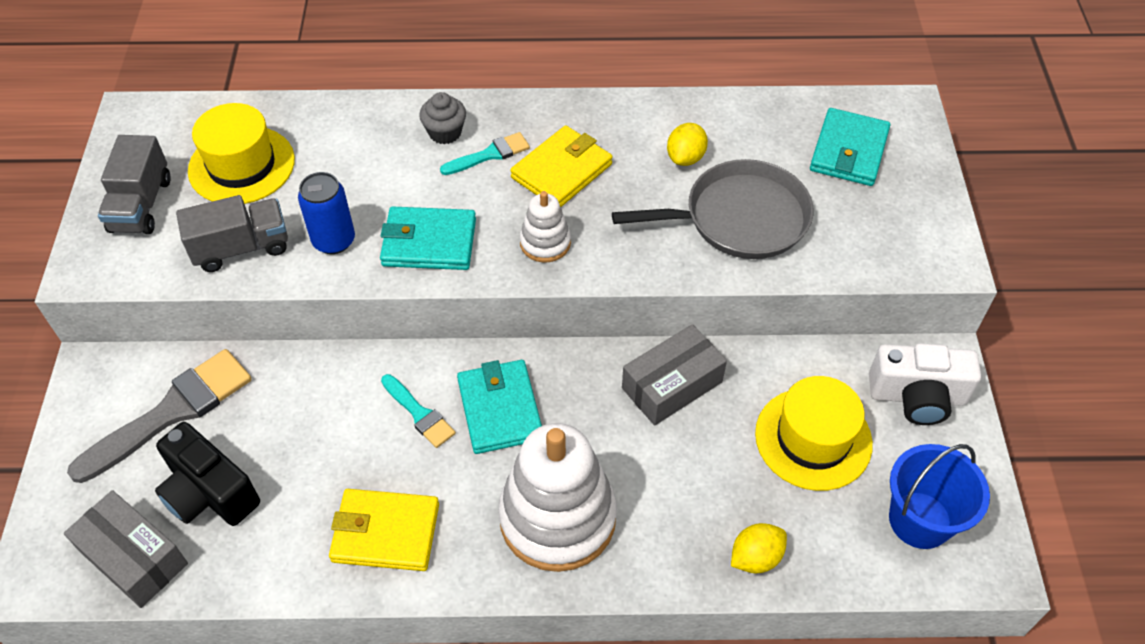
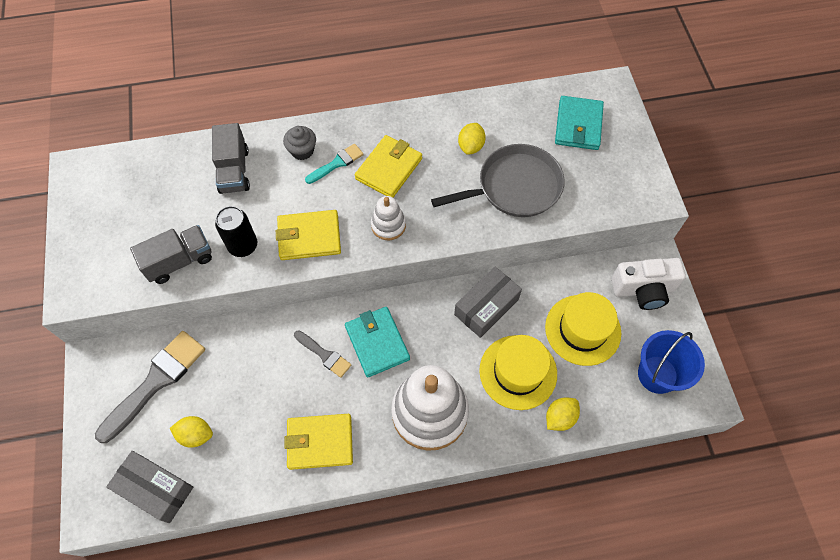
camera: 10 degrees left, 10 degrees up
grey truck [98,135,171,234] -> grey truck moved to [212,123,250,194]
black camera [155,422,260,526] -> yellow lemon [170,416,213,448]
yellow hat [188,103,295,204] -> yellow hat moved to [479,335,557,410]
blue can [298,172,355,254] -> black can [215,206,257,257]
turquoise wallet [380,206,476,270] -> yellow wallet [276,210,341,260]
turquoise brush [381,374,456,448] -> grey brush [294,330,351,378]

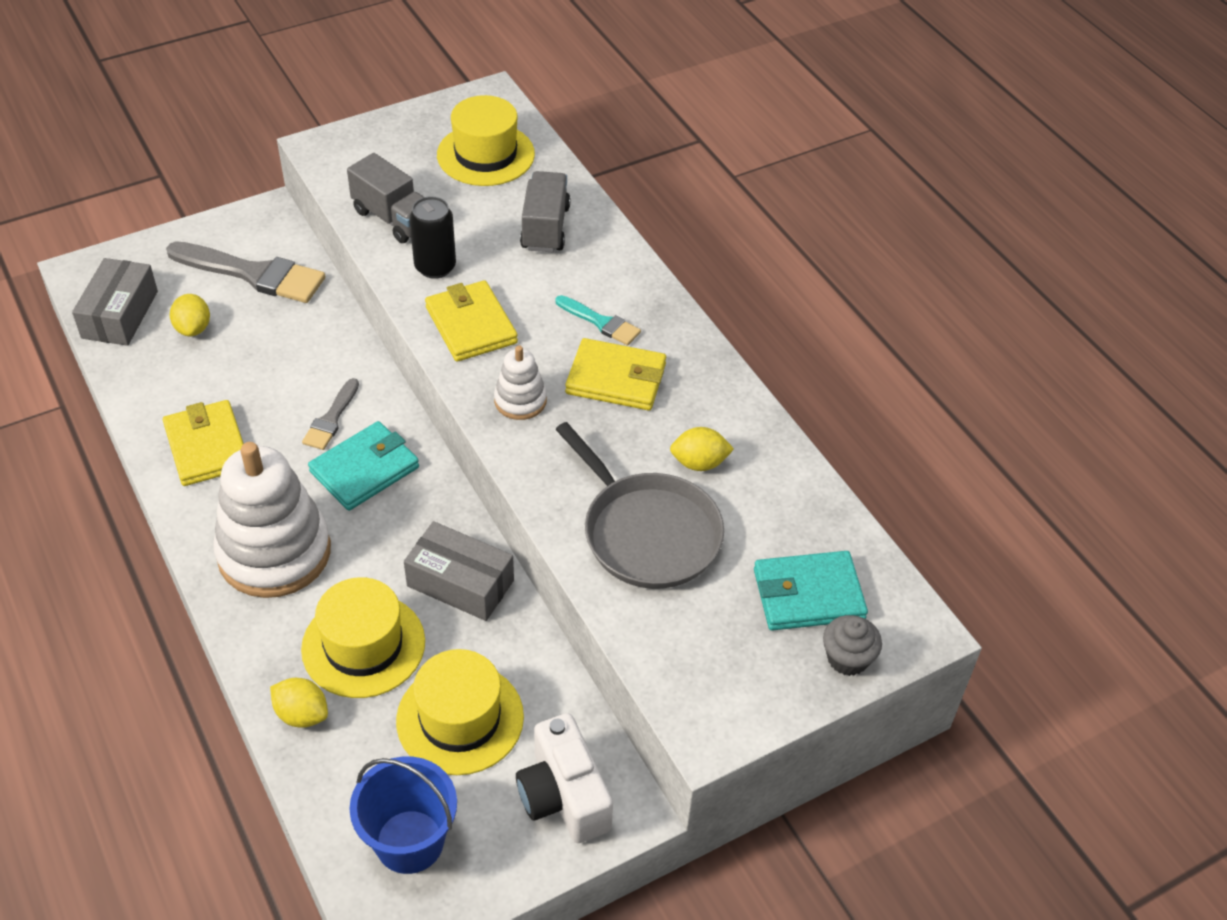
camera: 70 degrees right, 15 degrees down
grey truck [212,123,250,194] -> grey truck turned 120 degrees clockwise [520,171,571,252]
grey cupcake [283,126,316,160] -> grey cupcake moved to [823,615,882,676]
none -> yellow hat [437,95,535,186]

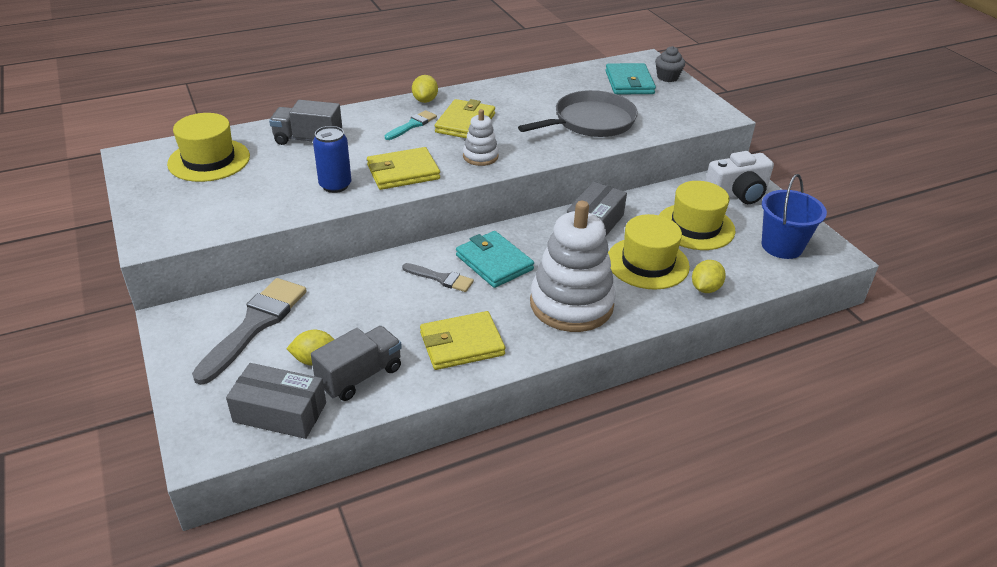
camera: 85 degrees left, 10 degrees down
grey truck [347,153,424,243] -> grey truck moved to [311,326,402,401]
black can [409,196,456,279] -> blue can [313,126,352,193]
yellow lemon [670,427,734,471] -> yellow lemon moved to [412,75,438,103]

